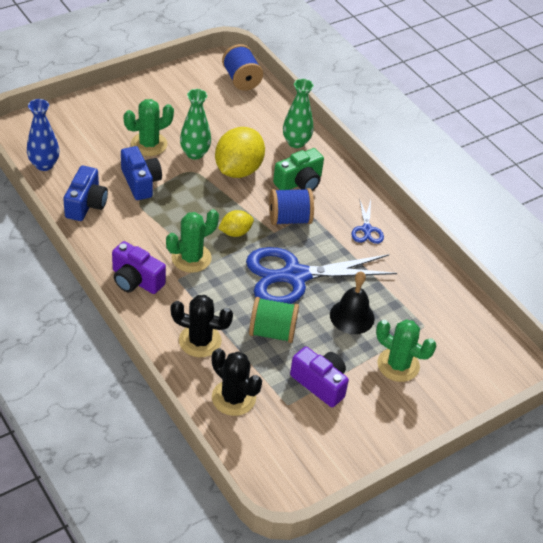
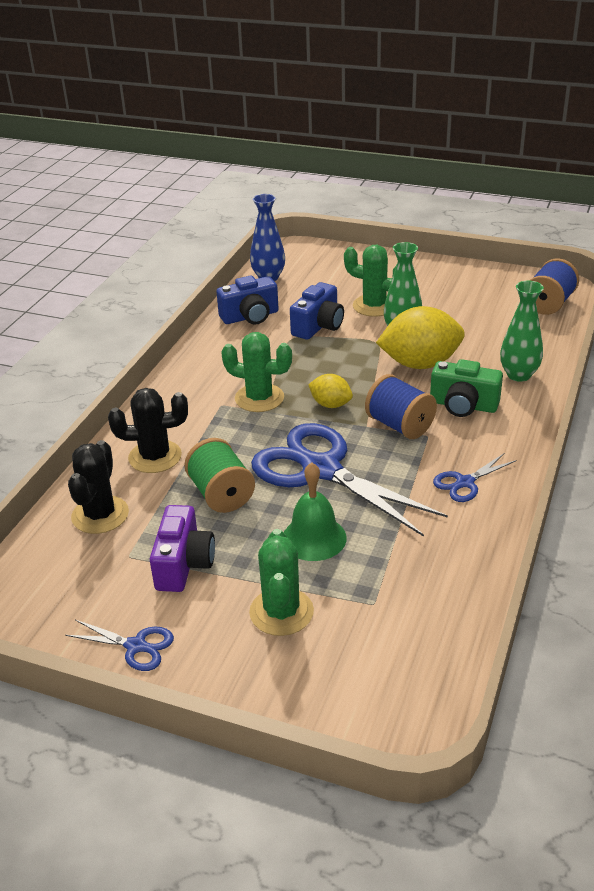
camera: 60 degrees right, 10 degrees down
purple camera [112,241,166,294] -> none
black cactus [171,295,233,357] -> black cactus turned 75 degrees counterclockwise [108,388,188,473]
black bell [330,271,375,334] -> green bell [284,462,347,561]
none -> blue scissors [65,620,174,671]

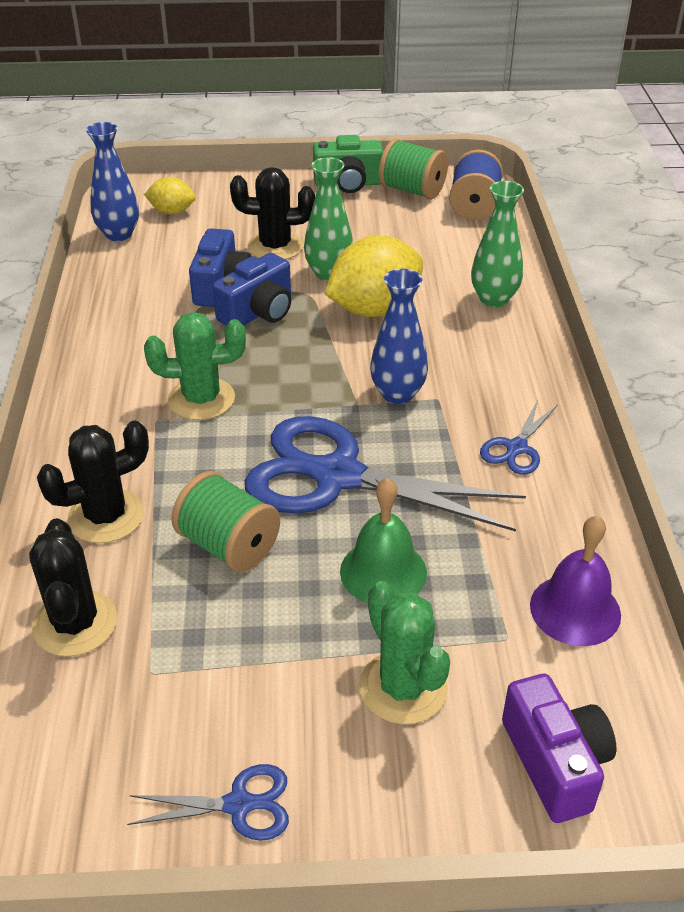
camera: 25 degrees left, 5 degrees up
purple camera [150,505,215,592] -> purple camera moved to [502,674,616,823]
blue camera [216,275,279,325] -> blue camera moved to [213,253,292,326]
yellow lemon [308,374,353,408] -> yellow lemon moved to [144,177,196,214]
green cactus [344,245,396,317] -> black cactus [230,167,315,260]
blue spool [365,374,437,439] -> blue vase [370,269,428,404]
green camera [430,359,503,417] -> green camera moved to [313,135,383,193]
none -> green spool [379,138,448,200]
none -> purple bell [530,516,621,646]

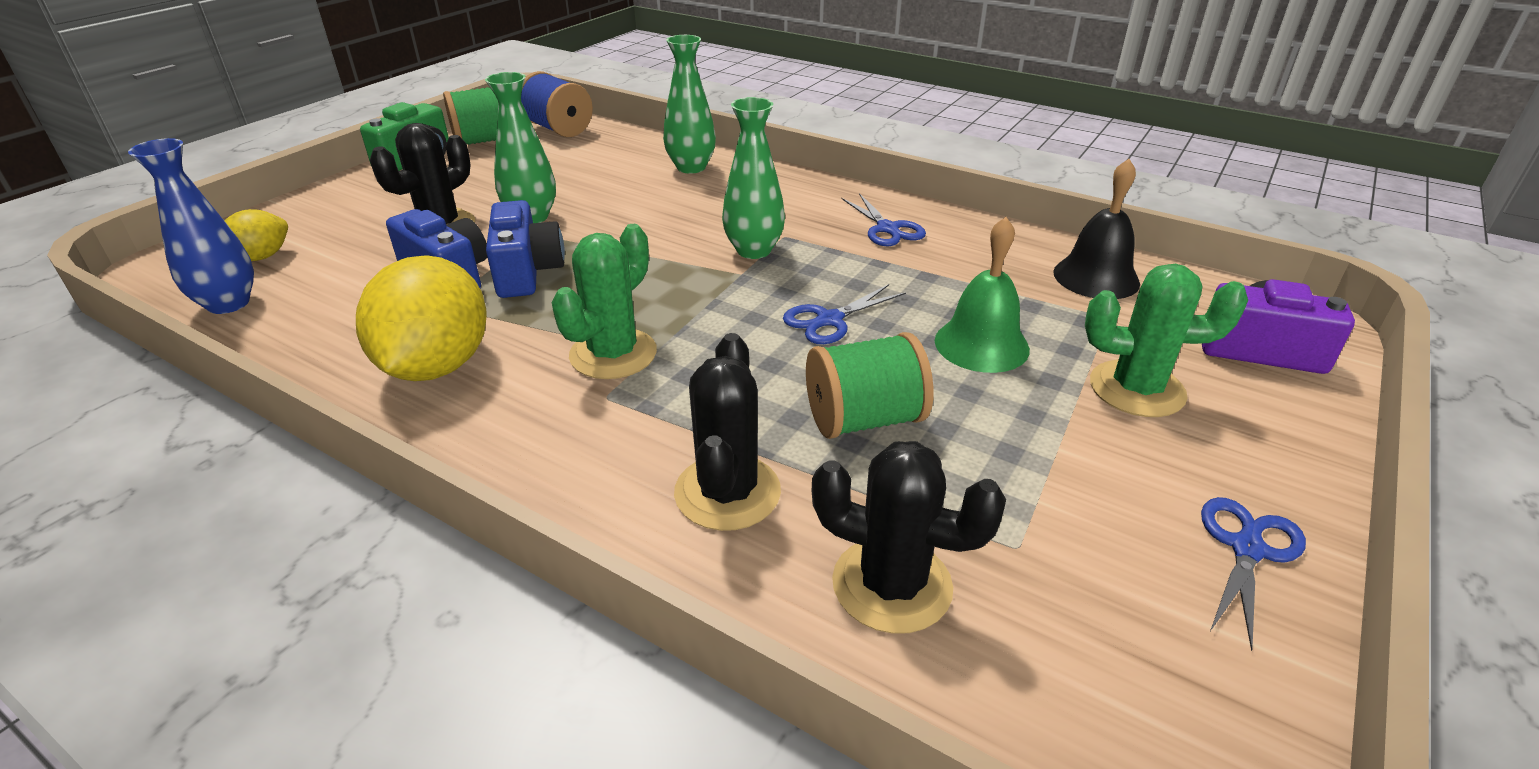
camera: 55 degrees left, 5 degrees down
blue scissors [244,416,526,532] -> blue scissors [783,284,906,344], size x0.44
yellow lemon [325,235,423,317] -> yellow lemon moved to [356,255,487,381]
blue vase [370,269,428,404] -> green vase [722,97,785,259]
purple bell [530,516,621,646] -> black bell [1053,159,1140,299]

